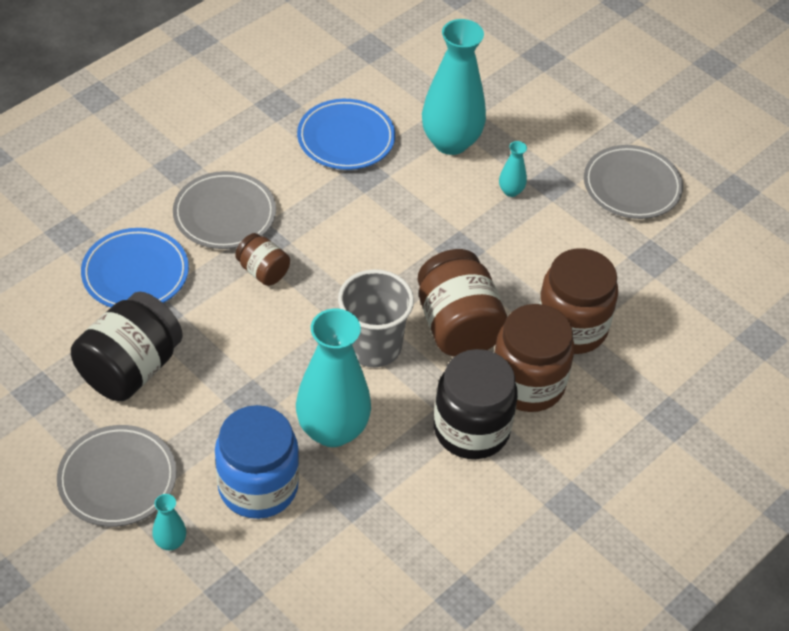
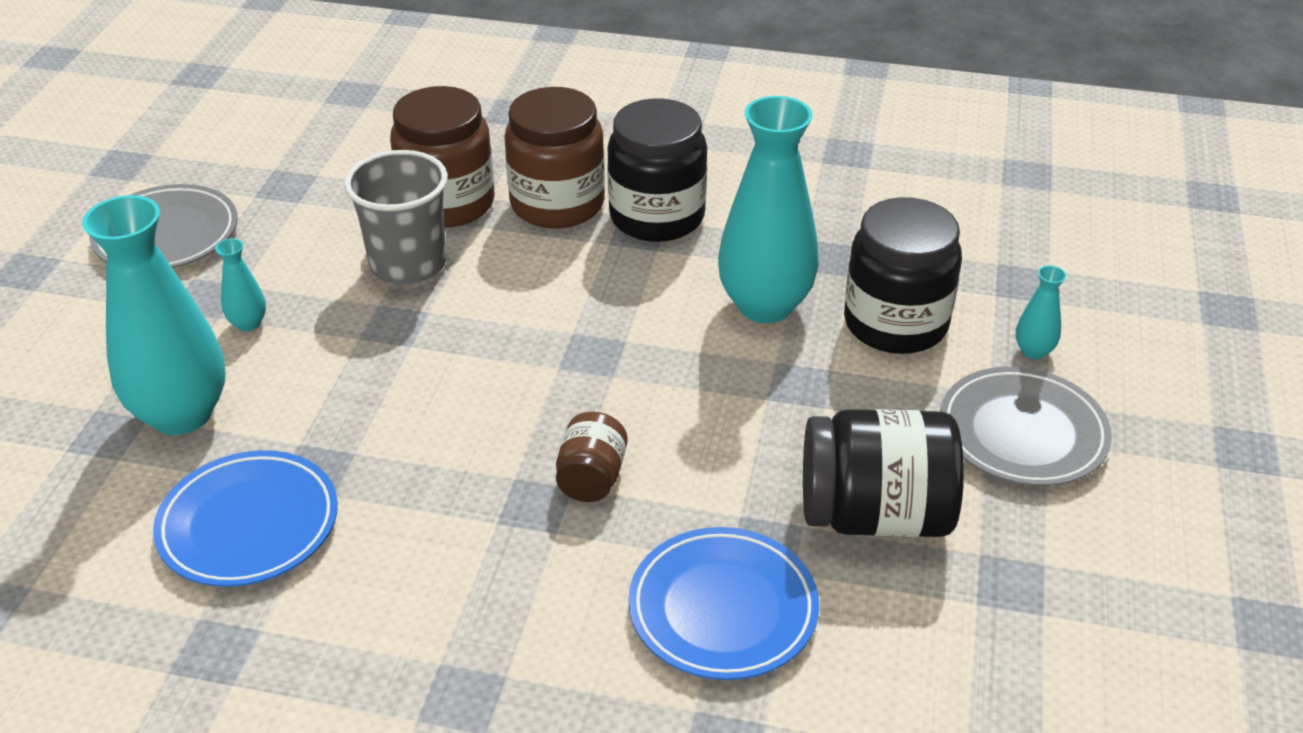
camera: 120 degrees left, 10 degrees down
grey plate [173,171,276,249] -> none
blue jar [215,405,299,519] -> black jar [844,197,962,354]
grey cup [338,269,414,367] -> grey cup moved to [344,150,448,284]
brown jar [417,249,507,357] -> none

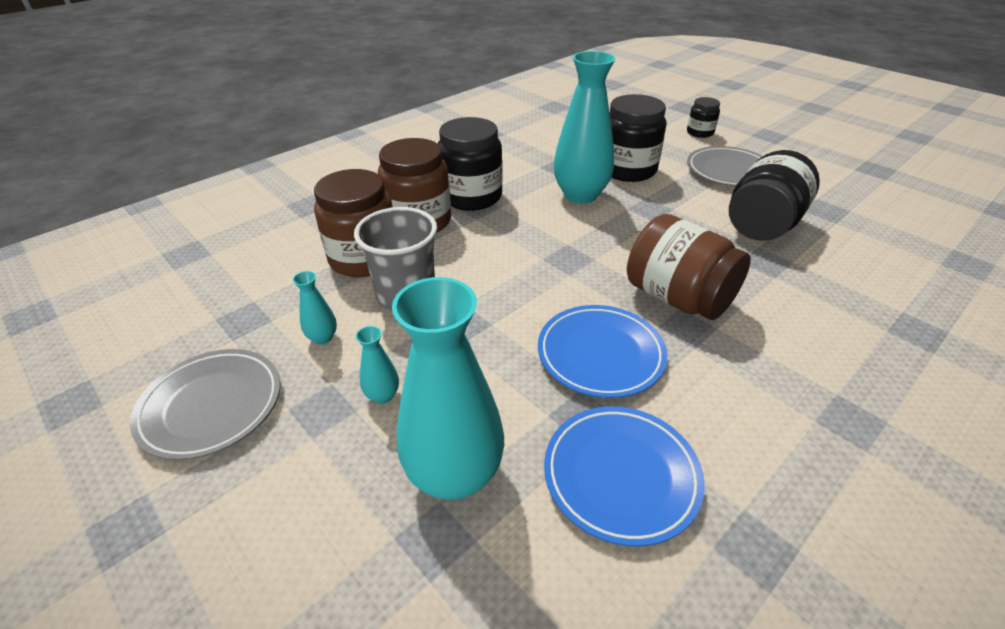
camera: 55 degrees left, 0 degrees up
brown jar [556,412,627,502] -> brown jar [627,214,751,320], size x1.90
blue plate [628,527,819,680] -> blue plate moved to [538,305,667,398]
turquoise vase [1016,265,1067,359] -> turquoise vase moved to [293,271,337,344]
none -> black jar [687,97,720,138]

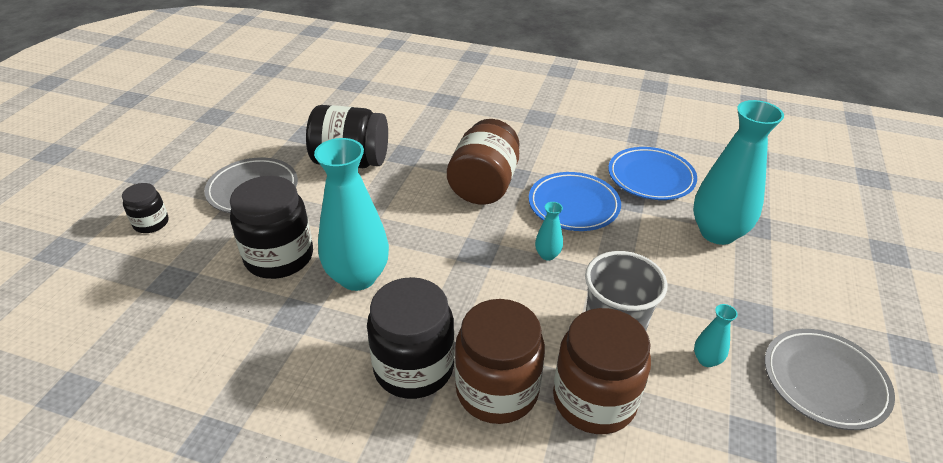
camera: 120 degrees left, 0 degrees up
turquoise vase [355,326,399,404] -> turquoise vase moved to [535,202,563,261]

